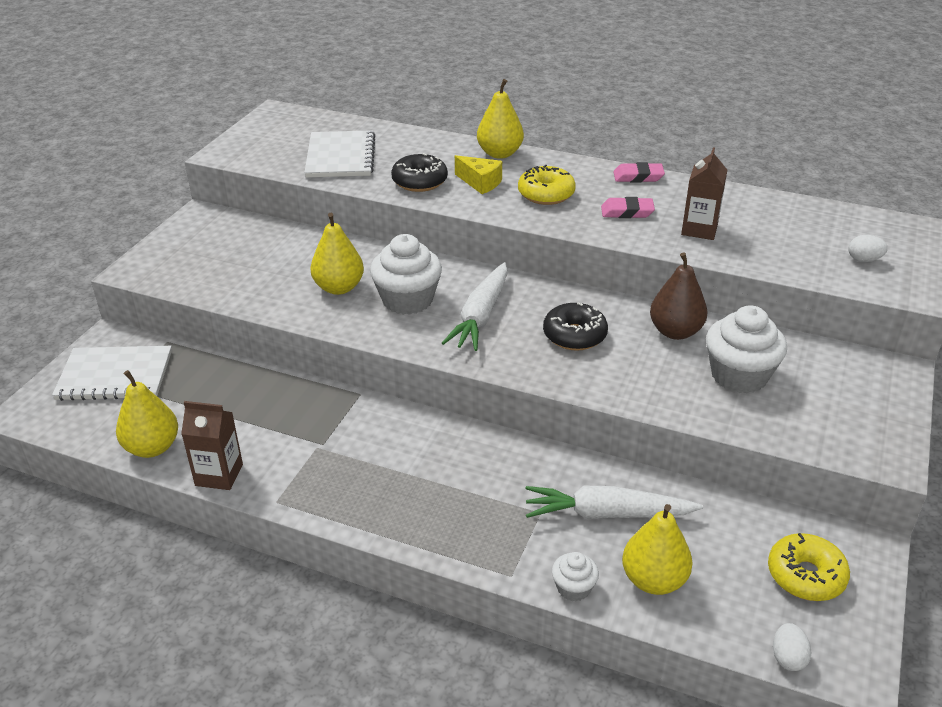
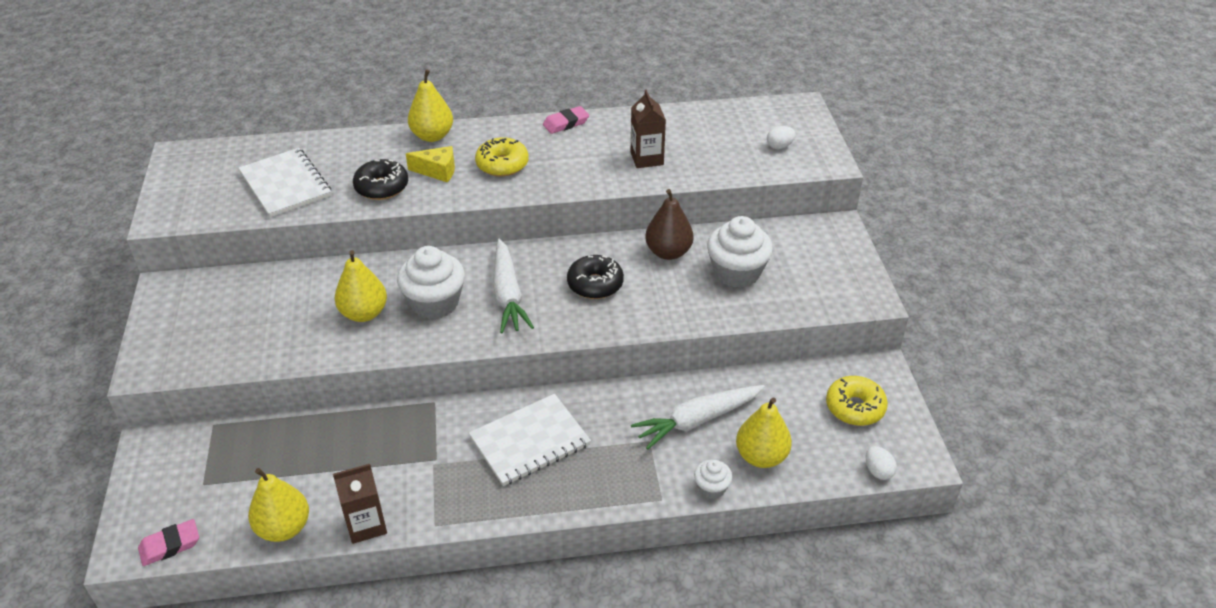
camera: 30 degrees left, 5 degrees up
white notebook [52,346,172,401] -> white notebook moved to [469,394,591,486]
pink eraser [601,197,655,218] -> pink eraser moved to [138,519,199,566]

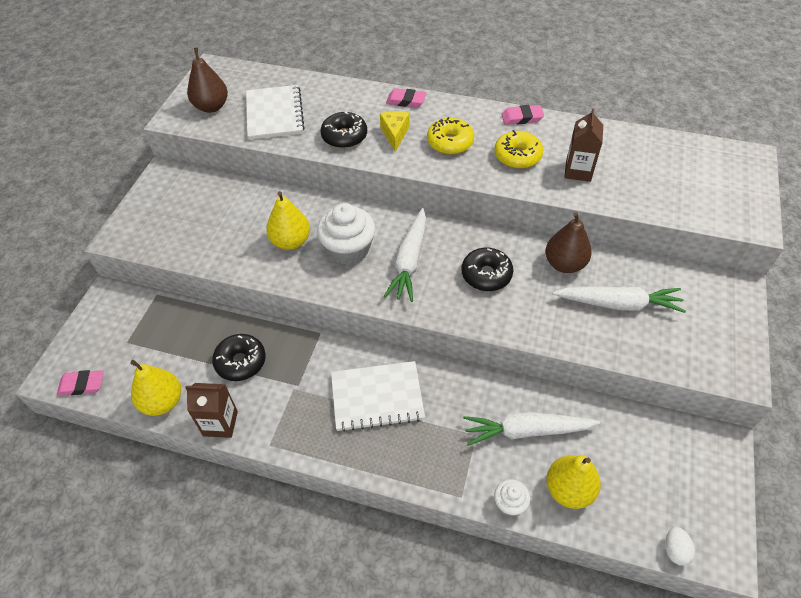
camera: 25 degrees right, 10 degrees up
yellow cheese [406,146,455,183] -> yellow cheese turned 120 degrees counterclockwise [380,111,409,152]
yellow pear [408,69,453,142] -> pink eraser [386,88,426,108]
white cupcake [707,216,773,288] -> white carrot [553,286,686,313]
white egg [767,126,796,149] -> none
yellow donut [826,376,888,426] -> yellow donut moved to [494,130,543,169]
none -> brown pear [187,47,228,113]
none -> black donut [212,334,266,381]

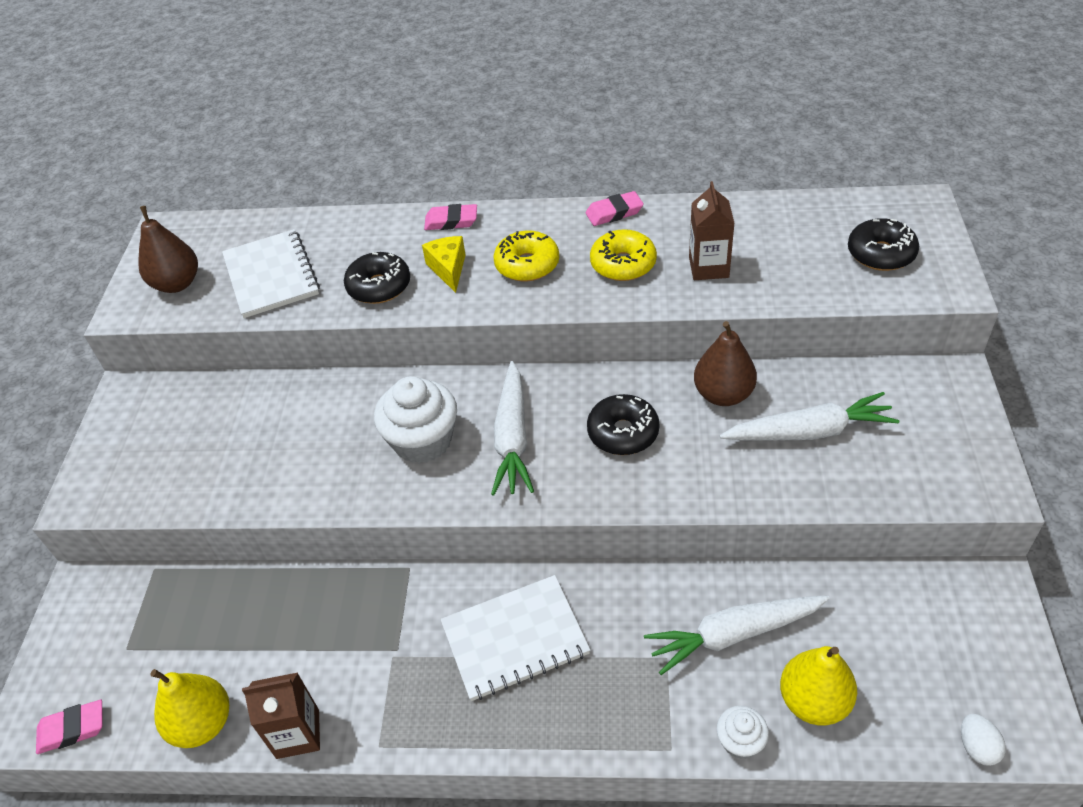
camera: 10 degrees left, 5 degrees down
black donut [212,334,266,381] -> black donut moved to [848,218,919,271]
yellow pear [266,191,310,250] -> none

